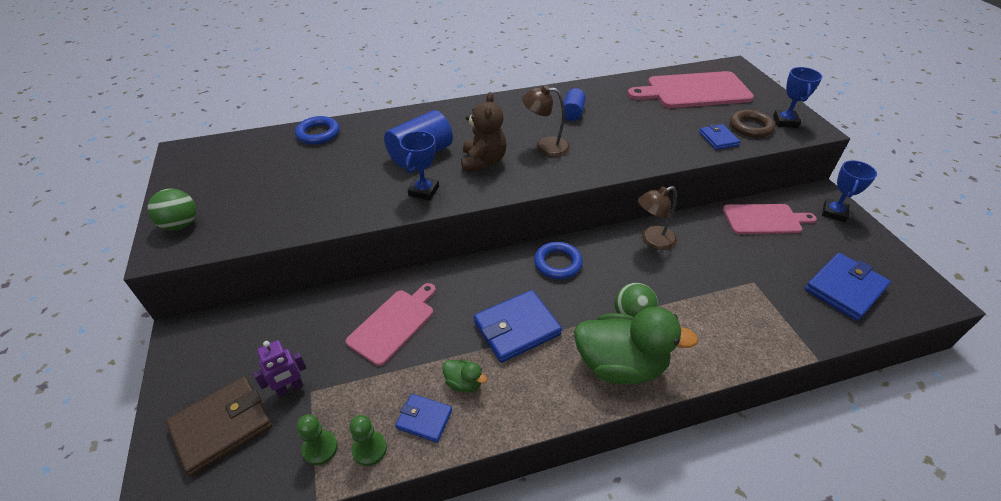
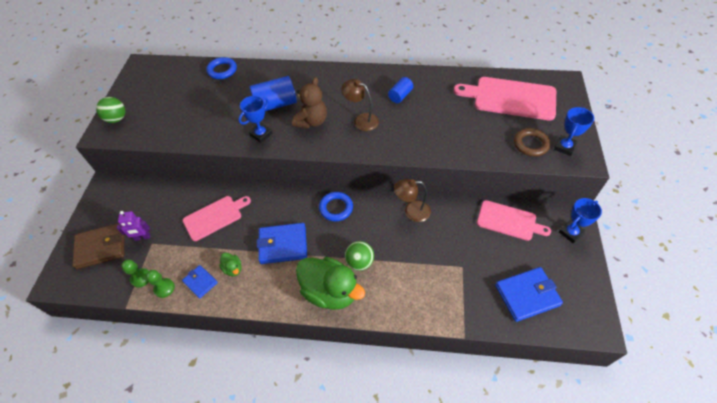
camera: 25 degrees right, 10 degrees up
blue wallet [699,124,741,150] -> none

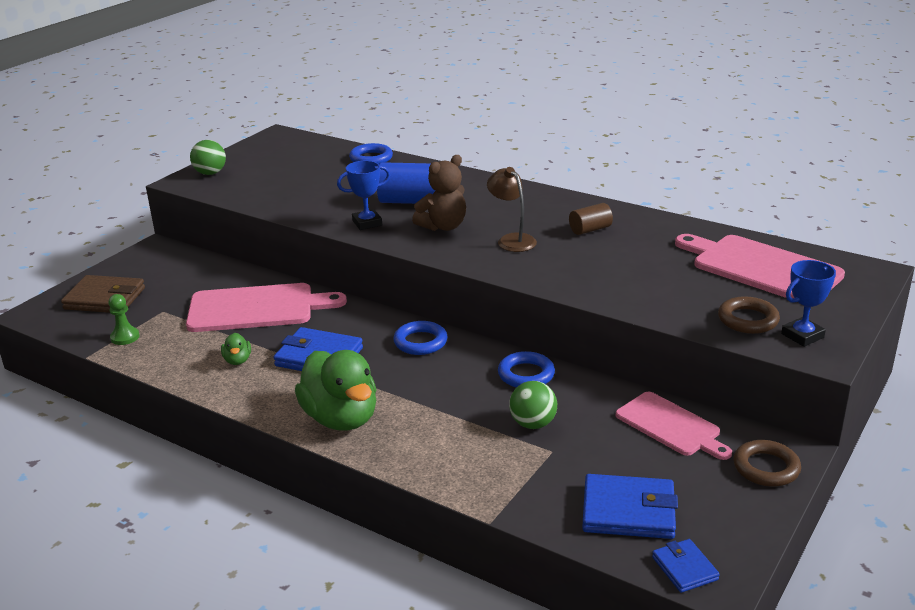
camera: 25 degrees right, 25 degrees down
purple robot [117,211,150,241] -> none
green pawn [146,270,175,298] -> none
blue wallet [182,265,218,299] -> blue wallet moved to [652,539,720,593]
pink cutting board [183,196,251,241] -> pink cutting board [186,283,347,332], size x1.55
green ball [345,241,374,271] -> green ball moved to [509,381,557,429]
blue cylinder [388,77,413,103] -> brown cylinder [569,203,613,235]
brown lamp [394,179,431,222] -> blue ring [498,351,555,388]
blue trophy [559,198,602,243] -> brown ring [733,440,801,487]

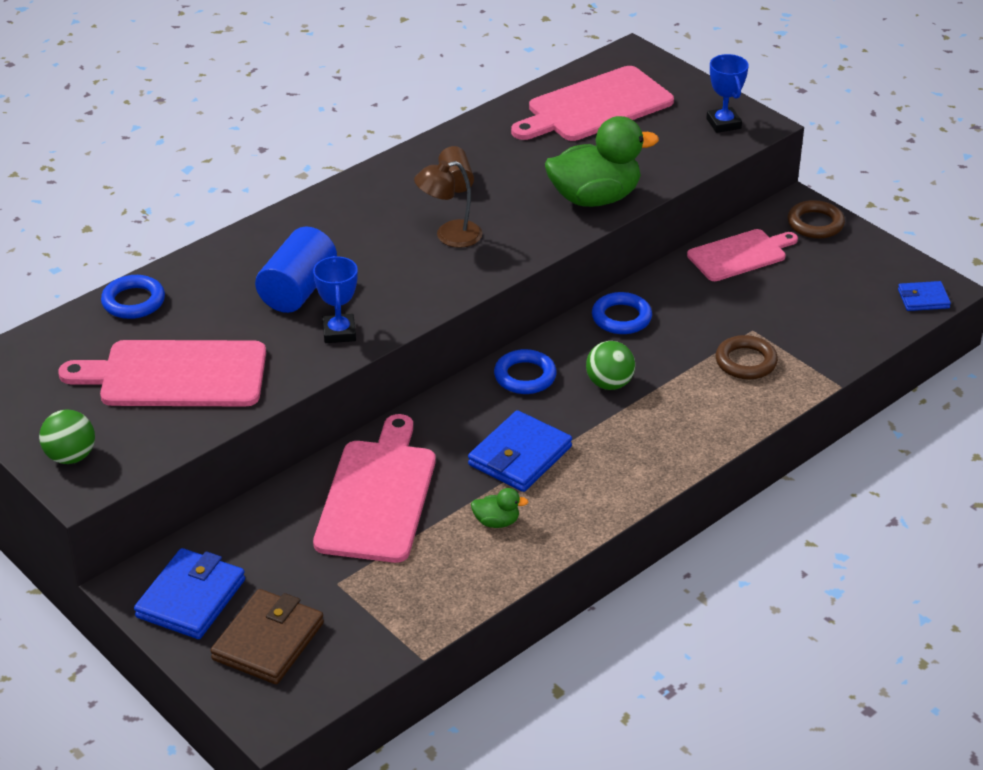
camera: 75 degrees left, 10 degrees up
green pawn [108,294,139,345] -> none
green duck [295,350,377,431] -> green duck moved to [545,116,659,207]
brown teddy bear [412,155,466,231] -> none
green ball [509,381,557,429] -> green ball moved to [586,341,635,390]
blue wallet [582,474,678,539] -> blue wallet moved to [134,548,245,639]
brown ring [718,296,780,334] -> brown ring moved to [716,335,778,379]
none -> pink cutting board [58,340,266,406]

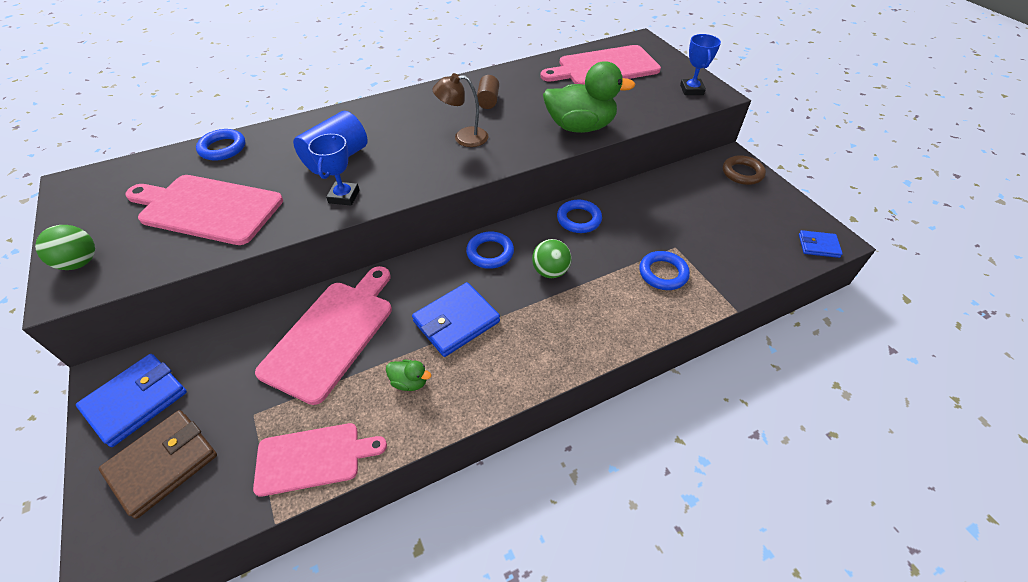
camera: 15 degrees right, 10 degrees up
pink cutting board [687,229,798,281] -> pink cutting board moved to [253,423,387,497]
brown ring [716,335,778,379] -> blue ring [639,251,690,290]

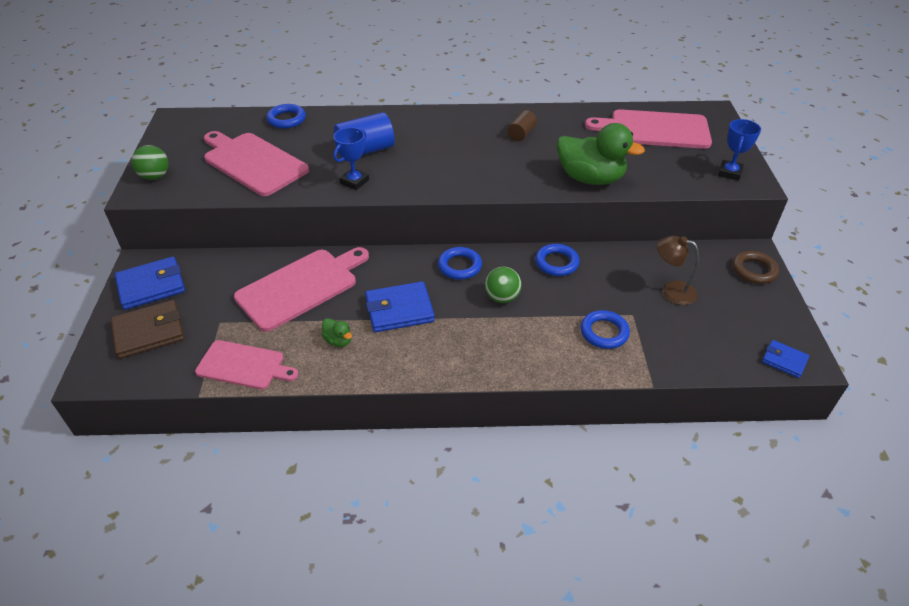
camera: 25 degrees right, 5 degrees down
brown lamp [433,73,489,147] -> brown lamp moved to [657,236,699,305]

